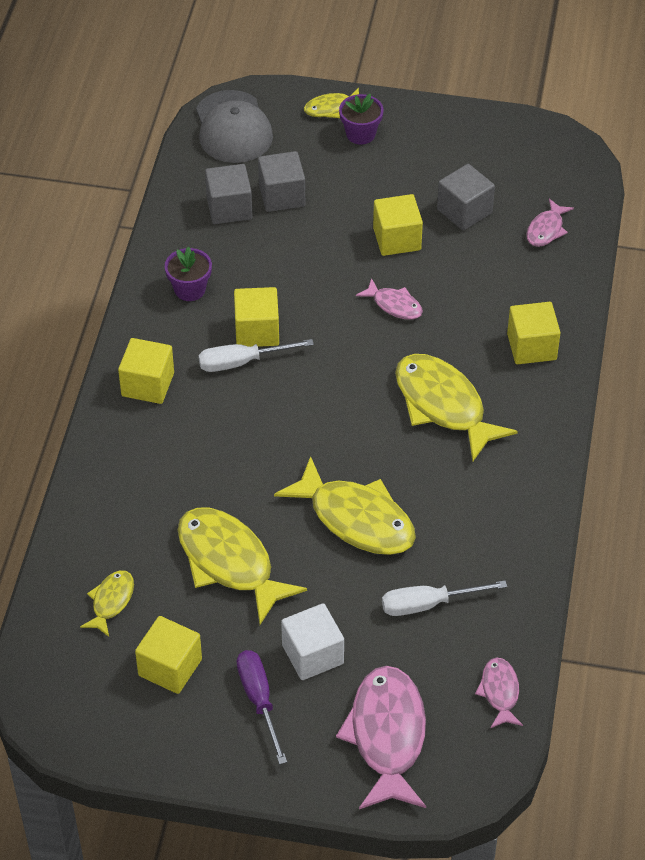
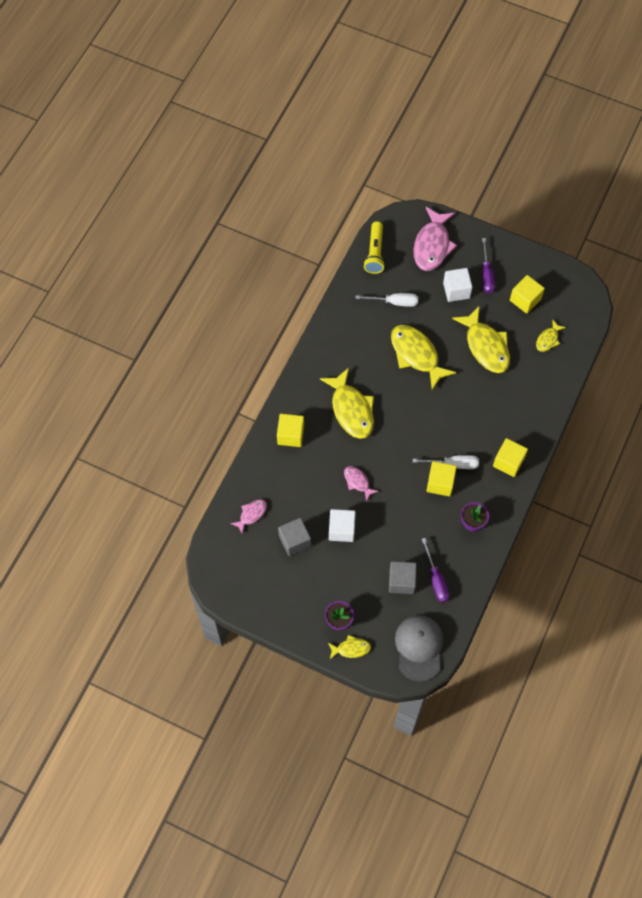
camera: 165 degrees left, 15 degrees up
grey cube [205,164,252,224] -> purple screwdriver [421,538,450,603]
yellow cube [373,194,423,256] -> white cube [329,509,356,542]
pink fish [475,657,523,728] -> yellow flashlight [363,221,385,274]

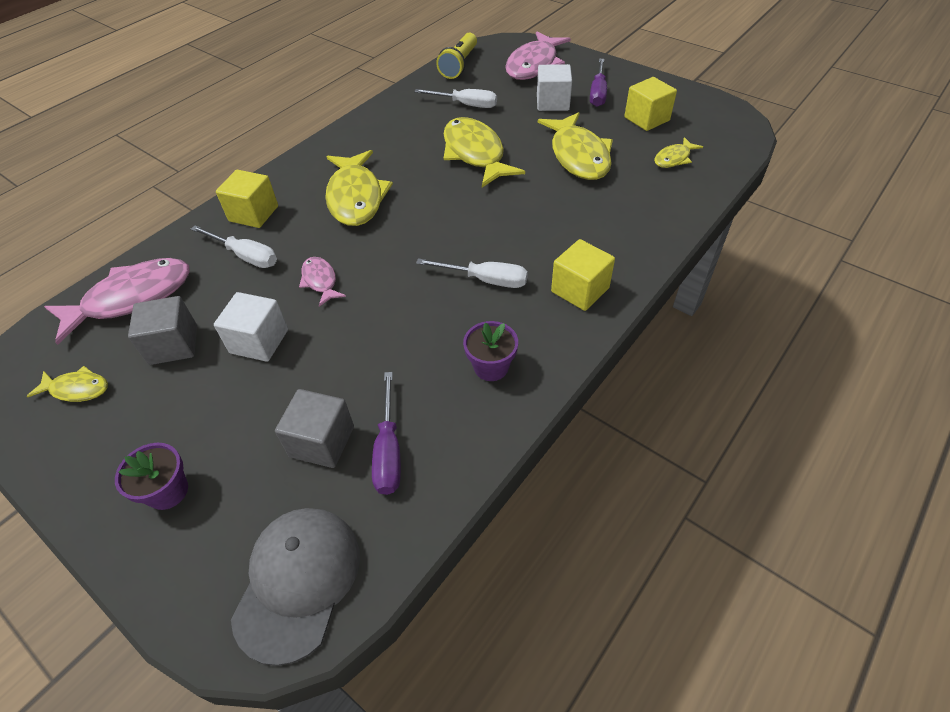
camera: 15 degrees right, 15 degrees down
pink fish [230,500,267,534] -> pink fish [44,258,190,345], size x1.98
yellow fish [328,635,371,659] -> yellow fish moved to [27,366,108,402]
yellow cube [426,461,457,496] -> none
none -> white screwdriver [191,225,277,268]

